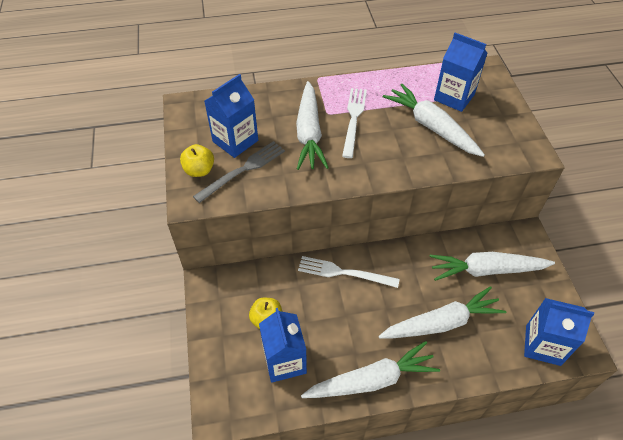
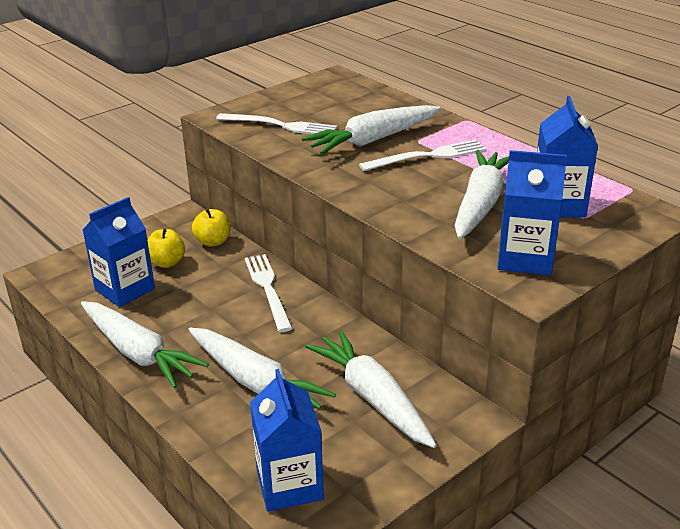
camera: 60 degrees right, 20 degrees down
yellow apple [180,144,214,177] -> yellow apple moved to [192,208,231,247]
grey fork [193,141,285,203] -> white fork [216,113,337,134]
blue carton [204,74,258,158] -> blue carton moved to [498,150,567,275]

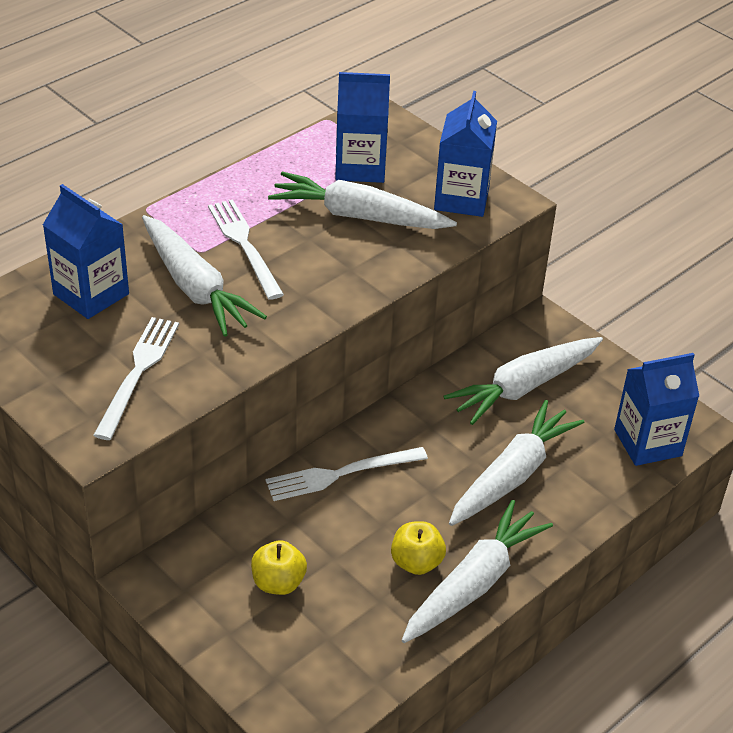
camera: 95 degrees left, 10 degrees up
blue carton [83,197,155,307] -> blue carton moved to [43,184,129,319]
yellow apple [192,208,231,247] -> yellow apple moved to [391,521,446,575]

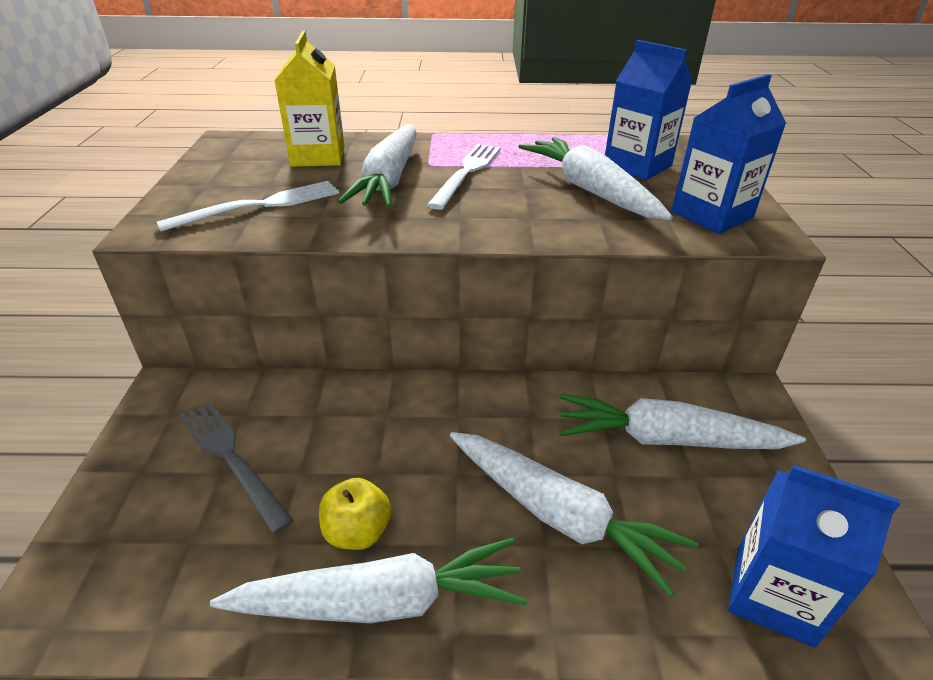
camera: 45 degrees right, 5 degrees down
blue carton [43,184,129,319] -> yellow carton [274,31,345,167]
yellow apple [251,540,307,595] -> grey fork [179,401,294,534]
white fork [266,447,428,501] -> none
white carrot [449,400,585,526] -> white carrot turned 45 degrees clockwise [450,432,698,598]

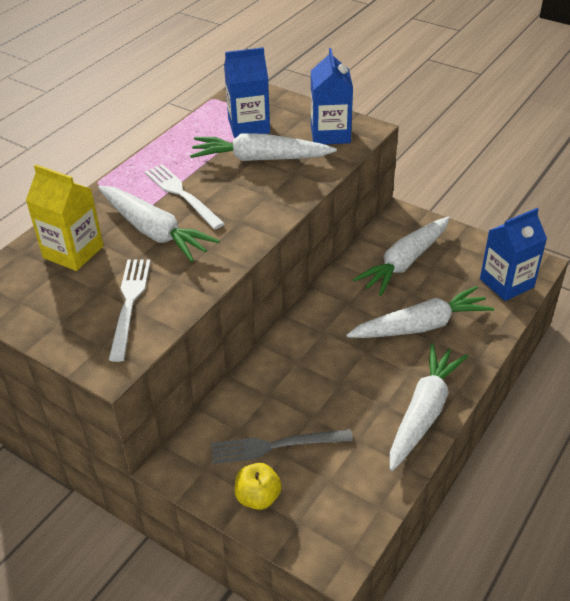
camera: 55 degrees left, 5 degrees up
yellow apple [319,478,391,550] -> yellow apple moved to [234,463,282,510]

